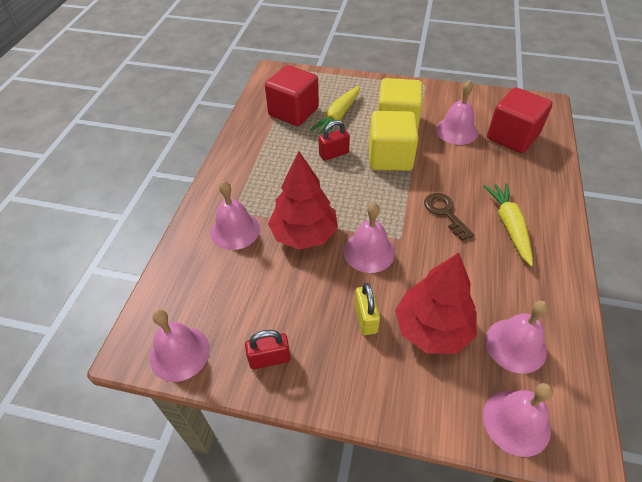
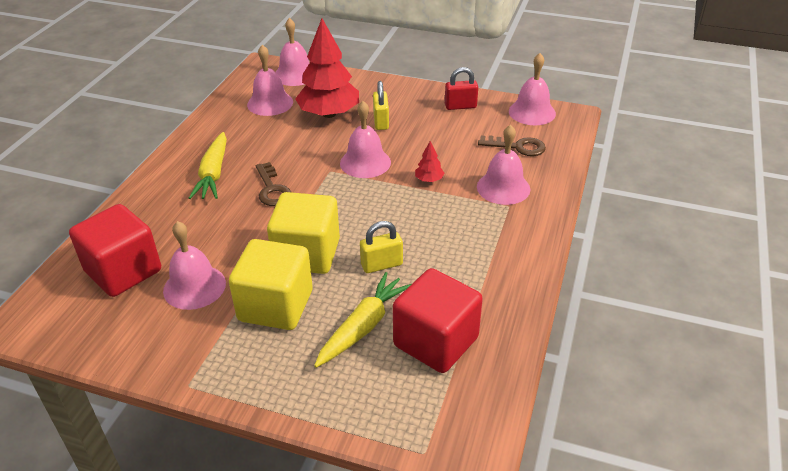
camera: 175 degrees left, 10 degrees down
red tree [268,151,338,250] -> red tree [415,141,444,182], size x0.41
red padlock [319,120,350,161] -> yellow padlock [360,221,403,273]
none -> brown key [478,135,546,156]

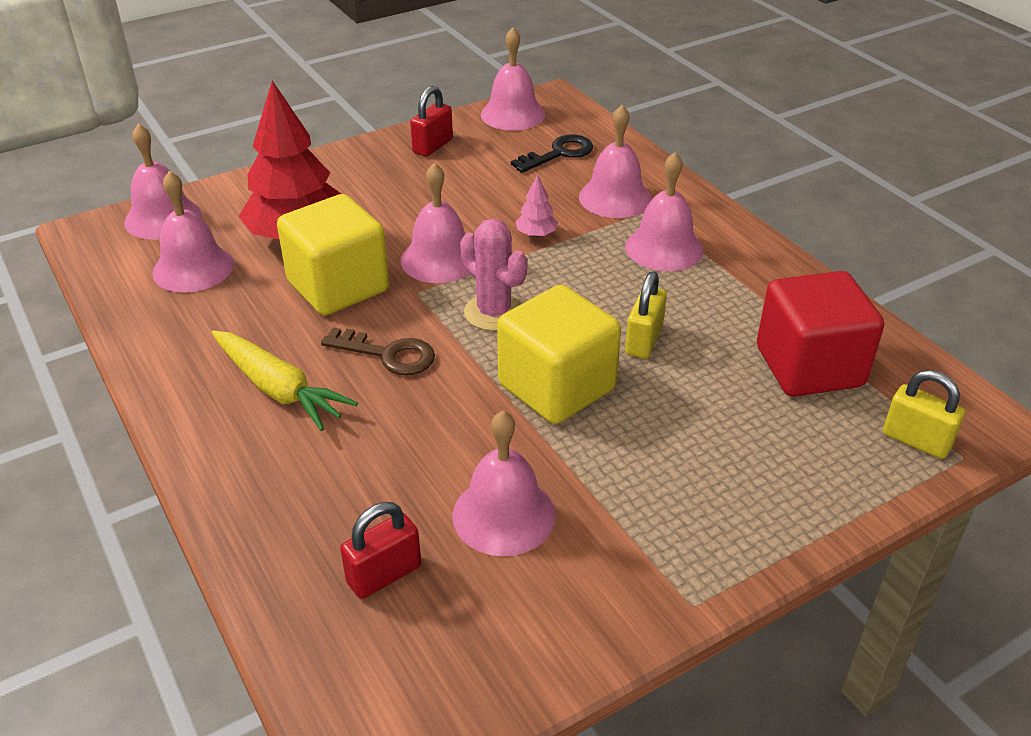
camera: 50 degrees left, 0 degrees up
red cube [69,204,161,297] -> red padlock [340,502,421,599]
yellow cube [229,239,313,330] -> yellow cube moved to [277,194,389,315]
yellow carrot [314,272,411,368] -> none
yellow padlock [373,81,389,130] -> yellow padlock moved to [883,370,965,459]
red tree [415,141,444,182] -> pink tree [515,175,558,237]
brown key [478,135,546,156] -> black key [511,135,593,173]
none -> pink cactus [460,219,528,331]
none -> pink bell [625,152,703,271]

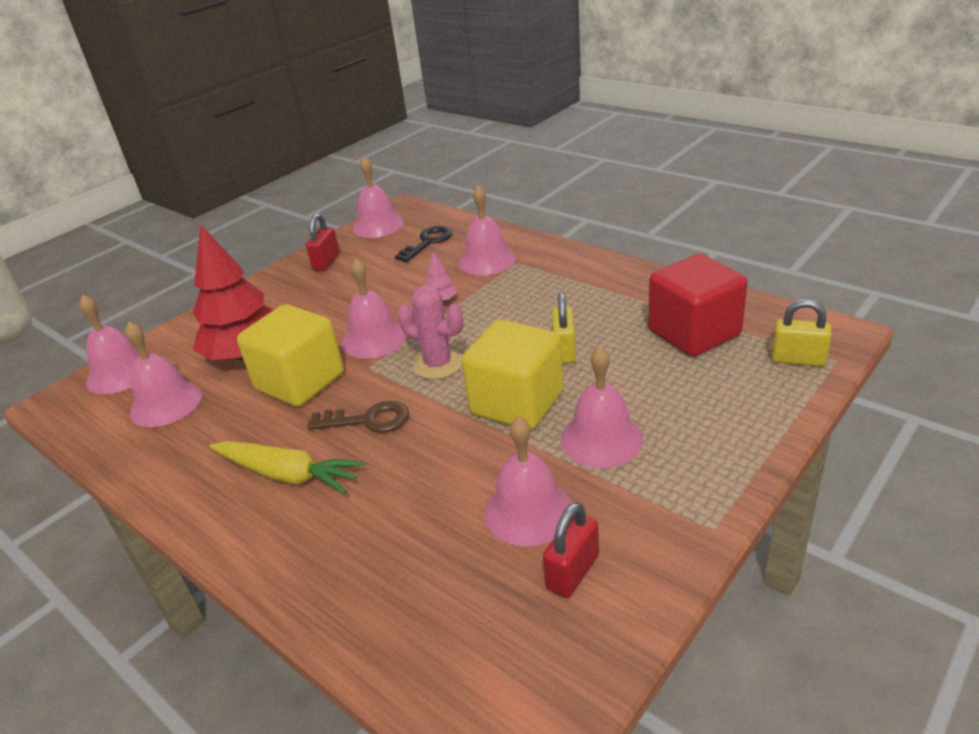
camera: 15 degrees left, 5 degrees down
red padlock [340,502,421,599] -> red padlock moved to [543,502,599,598]
pink bell [625,152,703,271] -> pink bell moved to [561,346,643,468]

